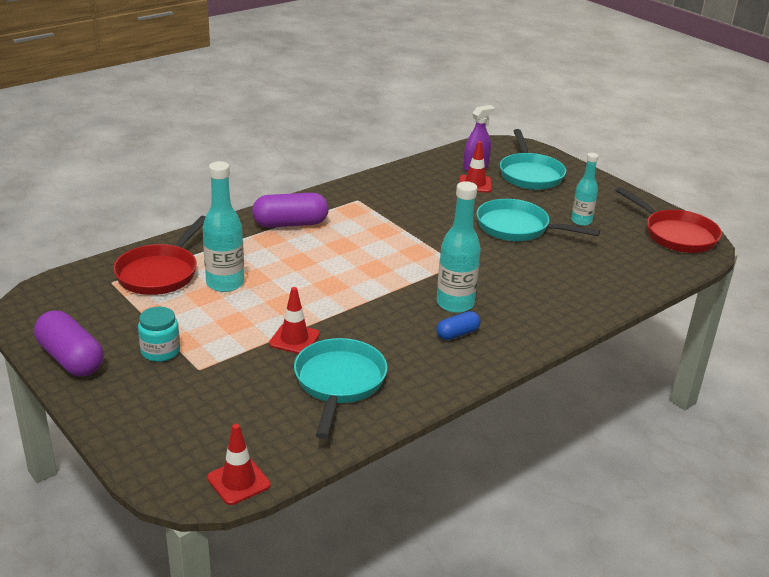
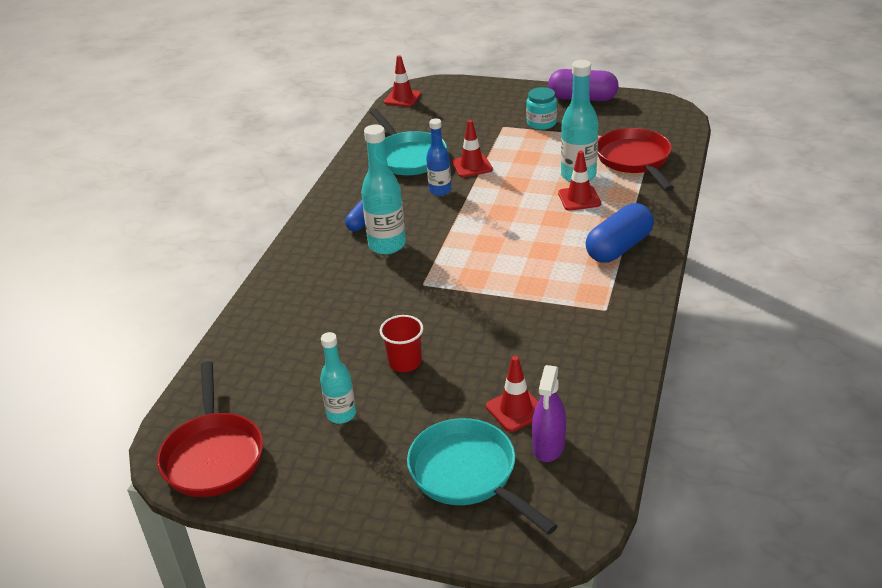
camera: 150 degrees right, 5 degrees up
purple capsule [252,193,329,228] -> blue capsule [586,203,654,263]
turquoise pan [476,199,600,241] -> red cup [380,315,423,372]
red pan [616,187,722,253] -> red pan turned 120 degrees counterclockwise [157,361,263,497]
none -> blue bottle [426,118,451,196]
none -> red traffic cone [558,150,601,211]

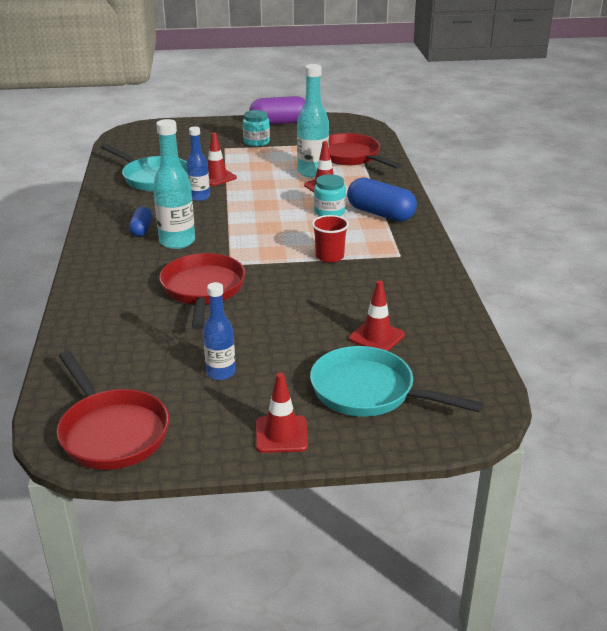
camera: 25 degrees left, 5 degrees down
turquoise bottle [320,332,356,424] -> blue bottle [203,282,236,380]
red cup [380,315,423,372] -> red cup moved to [312,215,349,263]
red traffic cone [384,55,421,107] -> red traffic cone moved to [256,373,308,453]
purple spray bottle [532,365,566,462] -> none
blue capsule [586,203,654,263] -> blue capsule turned 75 degrees counterclockwise [347,177,417,222]
none -> red pan [160,253,246,330]
none -> turquoise jar [314,174,346,216]

